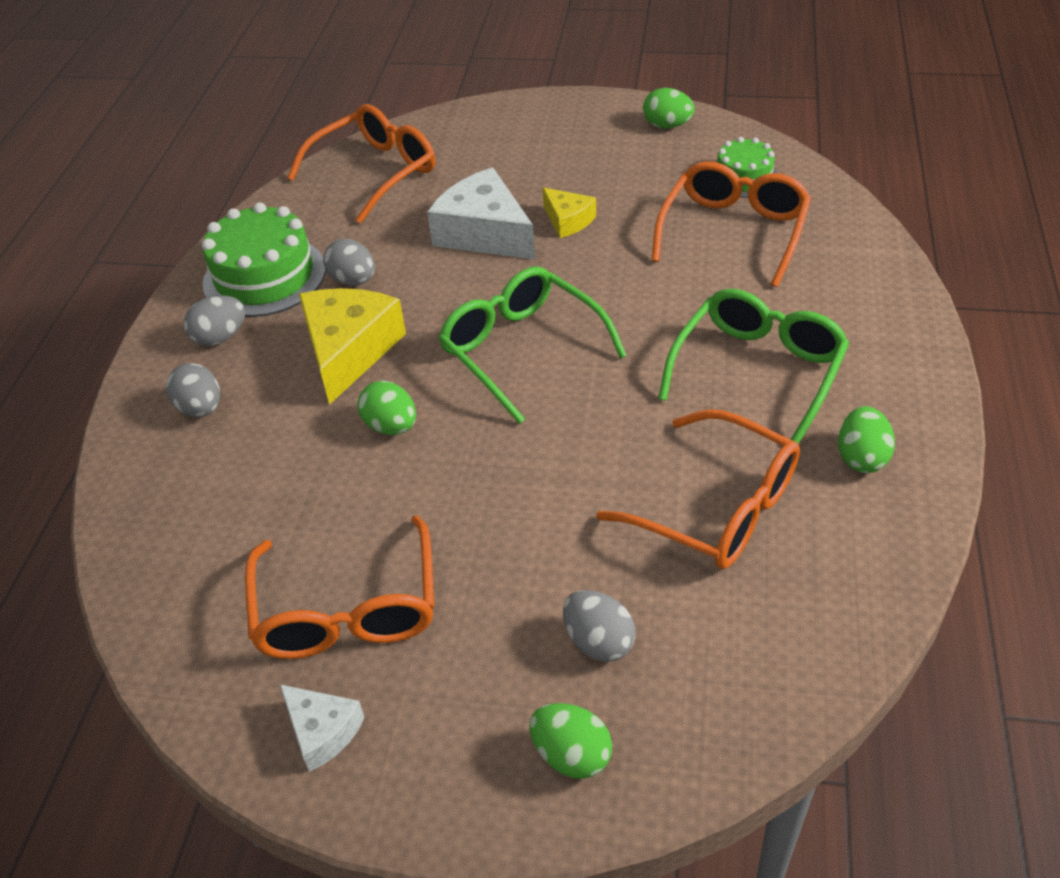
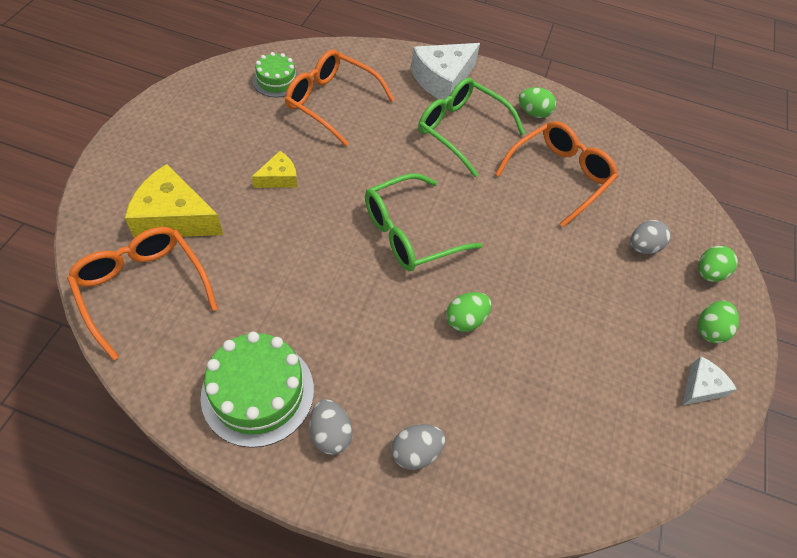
camera: 90 degrees left, 10 degrees up
orange glasses [245,515,434,659] -> none
yellow cheese [299,288,406,405] -> yellow cheese moved to [125,164,223,238]
grey egg [323,239,375,286] -> none
white cheese [427,168,535,260] -> white cheese moved to [411,43,480,100]
green egg [643,88,695,129] -> green egg moved to [698,301,739,343]

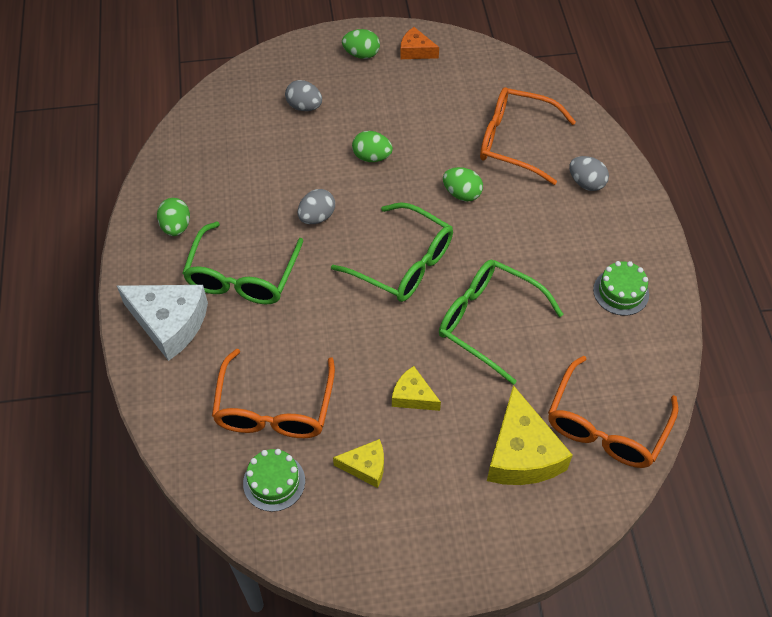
camera: 110 degrees left, 0 degrees up
green cake [201,332,314,448] -> green cake [593,261,649,316], size x0.59
grey egg [309,399,353,455] -> grey egg moved to [298,189,335,224]
orange glasses [495,121,618,227] -> orange glasses moved to [480,87,576,185]
white cheese [682,356,737,405] -> orange cheese [400,27,439,59]
green egg [698,246,738,282] -> green egg moved to [352,131,393,162]
none -> yellow cheese [333,439,384,488]
none -> green glasses [439,260,564,385]

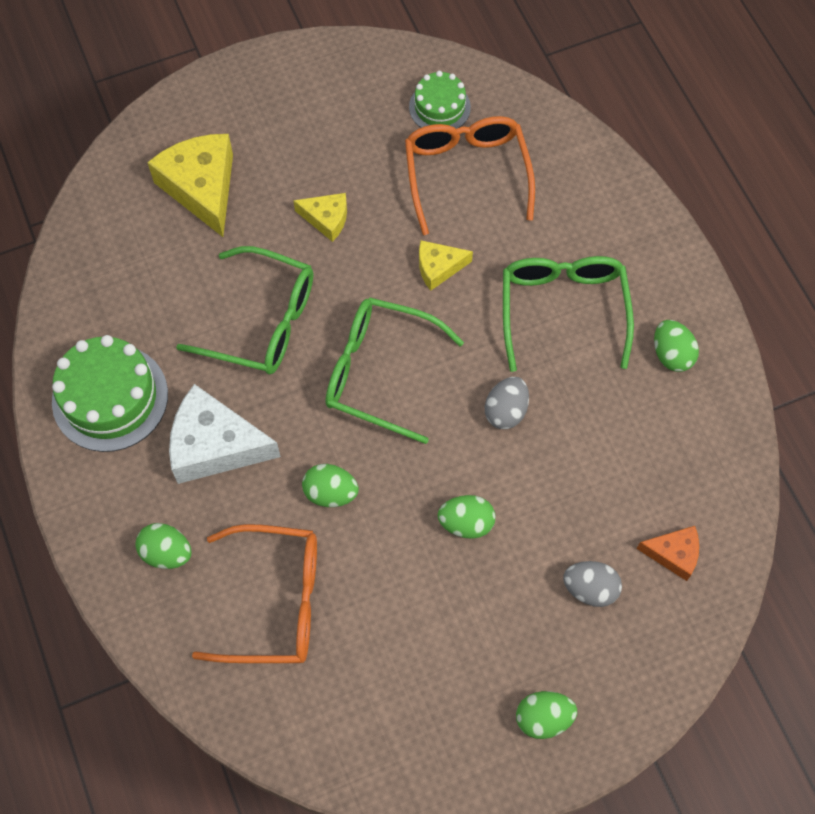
camera: 165 degrees right, 10 degrees up
white cheese [117,285,208,361] -> white cheese moved to [169,384,281,484]
yellow cheese [333,439,384,488] -> yellow cheese moved to [419,240,473,291]
orange cheese [400,27,439,59] -> orange cheese moved to [637,526,699,581]
orange glasses [548,356,679,468] -> none
grey egg [569,156,609,191] -> green egg [135,523,191,569]
green cake [593,261,649,316] -> green cake [52,335,168,452], size x1.70

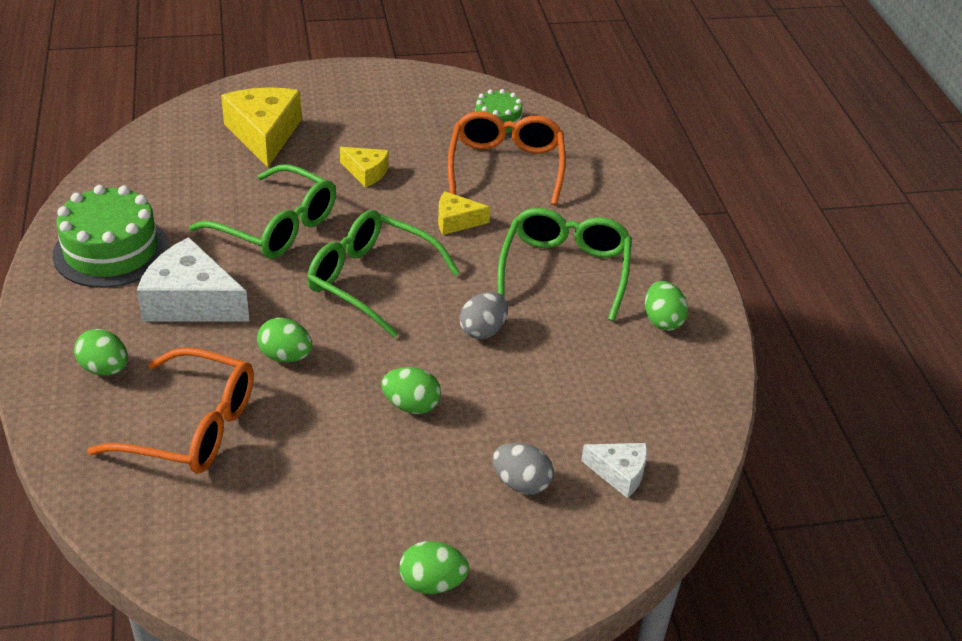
camera: 10 degrees right, 25 degrees down
orange cheese [637,526,699,581] -> white cheese [581,443,647,498]

